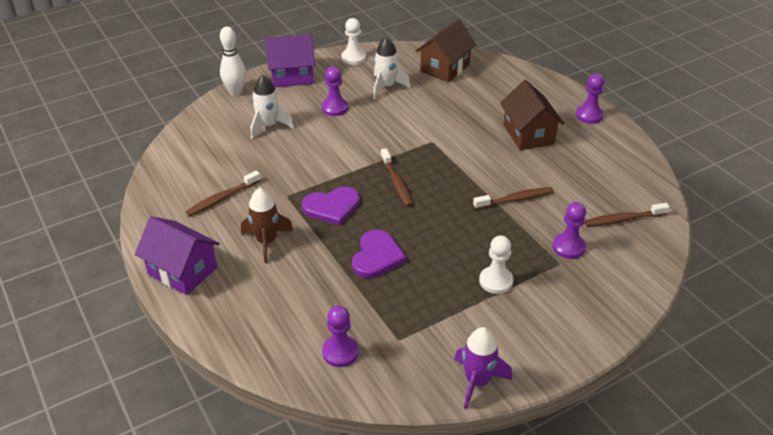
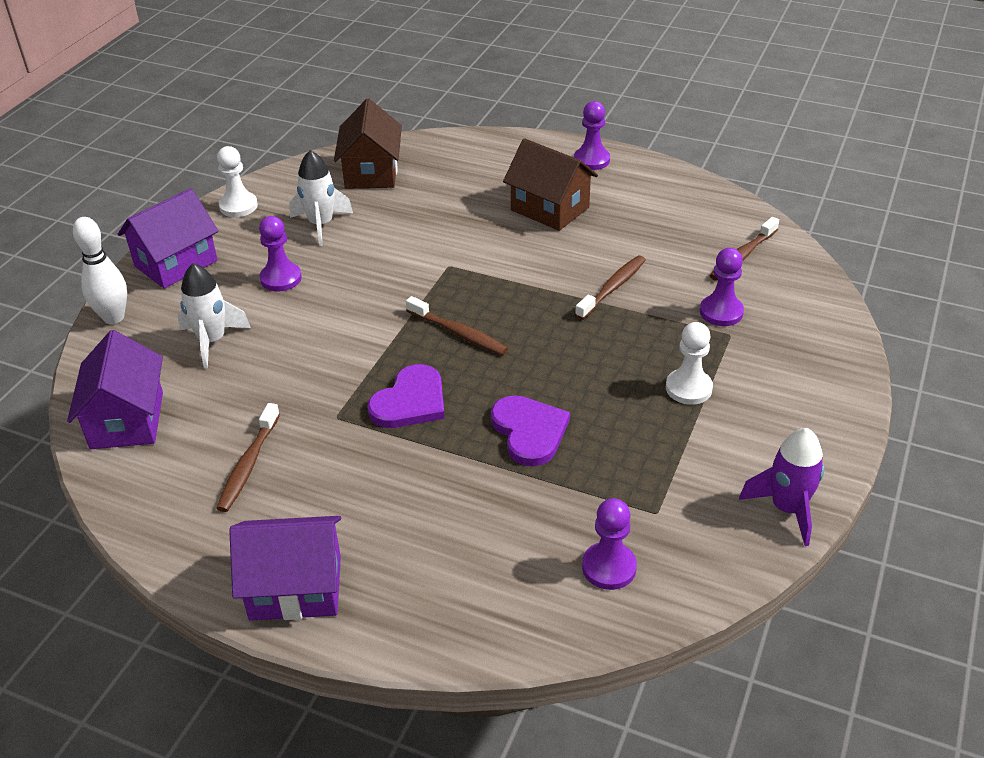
camera: 35 degrees left, 0 degrees up
brown rocket [241,188,293,263] -> none
none -> purple house [67,330,163,449]

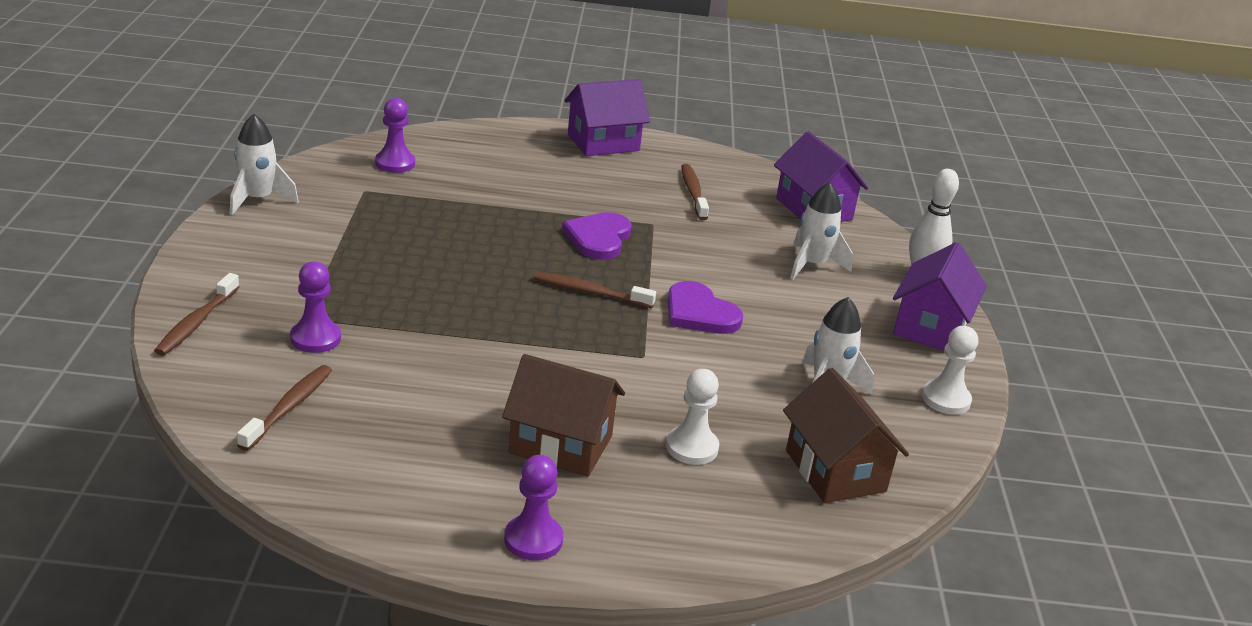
camera: 155 degrees right, 10 degrees down
purple pawn [259,216,302,291] -> none
purple heart [491,395,570,466] -> purple heart moved to [668,281,743,334]
brown toothbrush [575,256,646,320] -> brown toothbrush moved to [154,273,239,356]
white pawn [666,322,713,405] -> white pawn moved to [666,369,719,465]
purple rocket [739,428,825,546] -> white rocket [230,114,299,215]

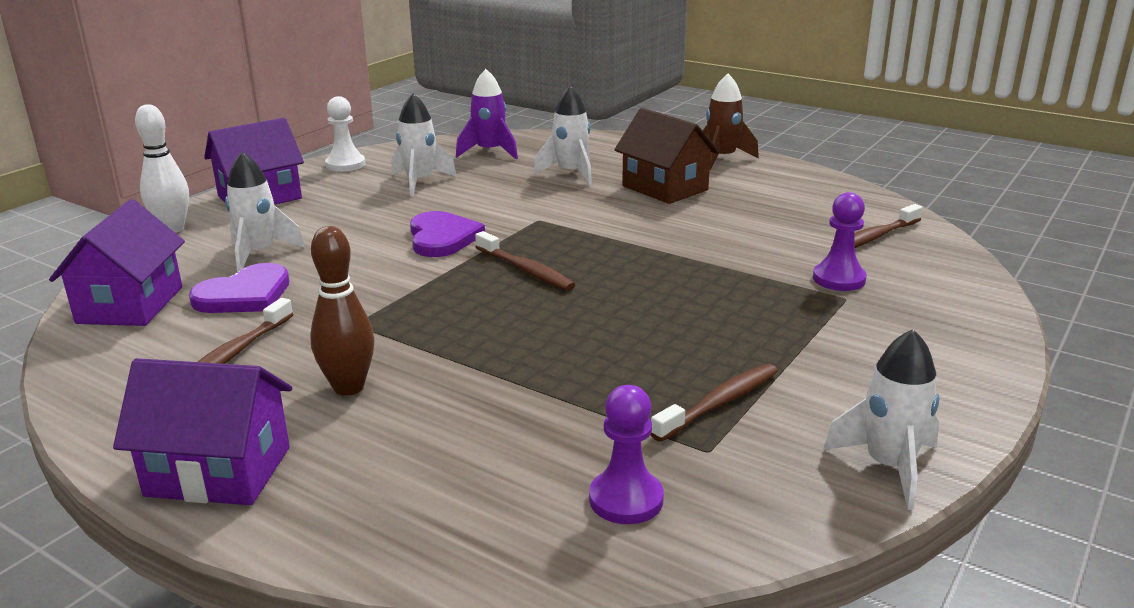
camera: 145 degrees left, 5 degrees down
brown toothbrush [154,273,239,356] -> brown toothbrush moved to [651,364,778,442]
purple pawn [504,455,563,561] -> brown rocket [703,74,759,170]
purple heart [562,212,632,260] -> purple heart moved to [189,263,289,313]
white pawn [666,369,719,465] -> white rocket [534,86,592,185]
brown house [783,368,909,503] -> purple rocket [456,69,518,159]
none -> brown bowling pin [310,226,374,396]

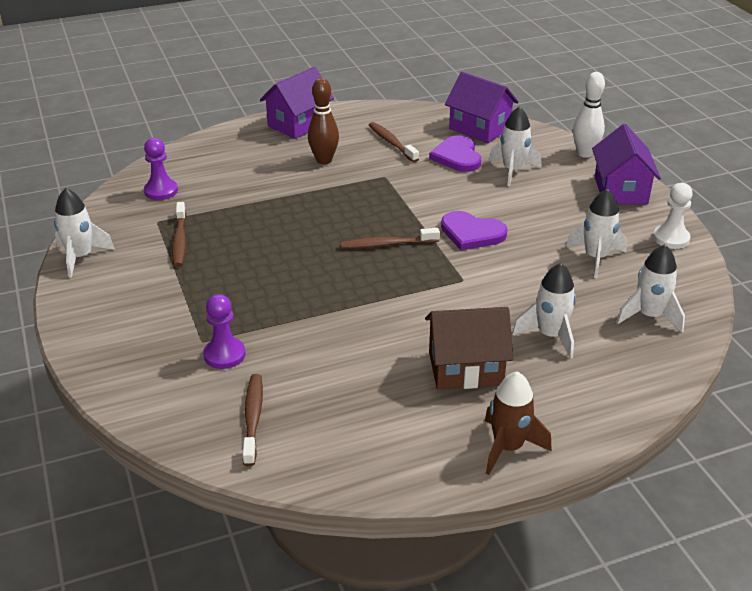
camera: 125 degrees right, 10 degrees up
purple rocket [456,69,518,159] -> white rocket [616,244,685,332]

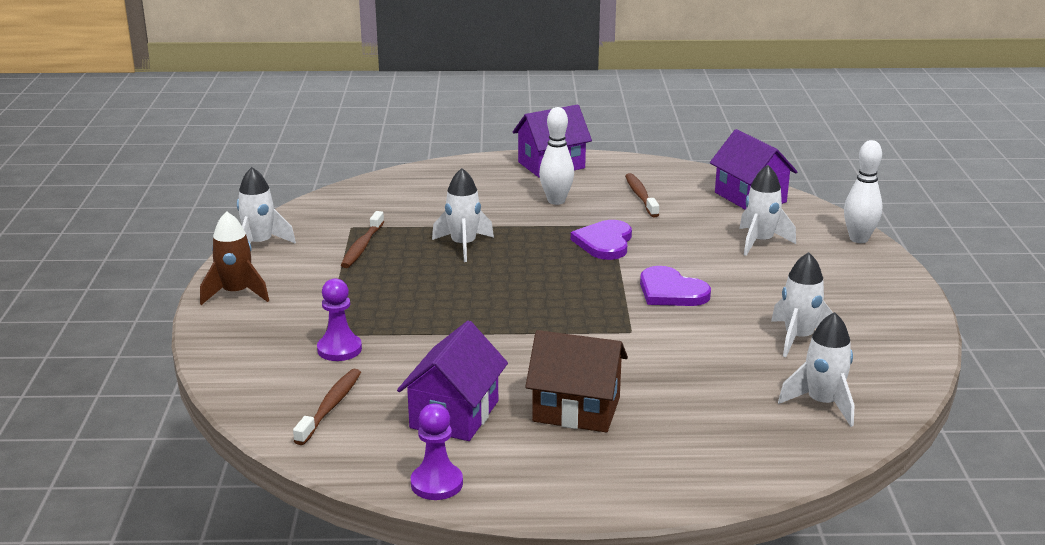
camera: 20 degrees right, 10 degrees down
purple pawn [144,138,178,200] -> purple pawn moved to [411,404,463,500]
brown bowling pin [308,78,339,164] -> white bowling pin [539,107,574,205]
brown toothbrush [340,228,440,249] -> none
purple heart [429,136,481,172] -> purple heart moved to [571,220,632,260]
brown rocket [485,372,552,475] -> brown rocket moved to [200,211,269,305]
white rocket [513,263,576,359] -> white rocket moved to [432,168,494,262]
purple house [592,124,661,204] -> purple house moved to [397,321,508,441]
white pawn [653,183,693,249] -> none

